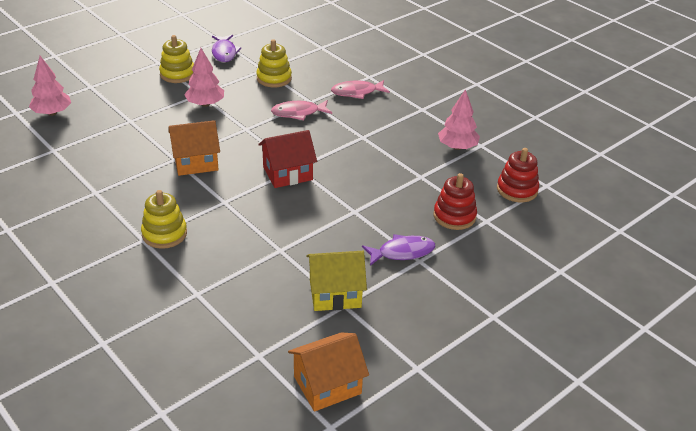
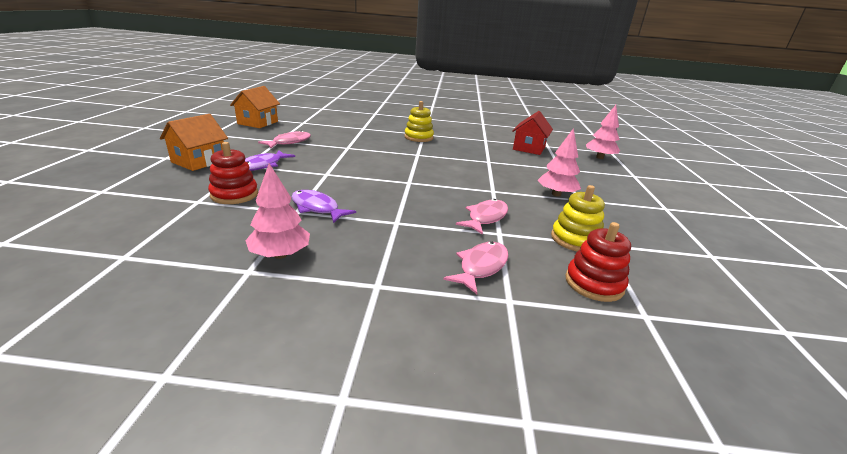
camera: 135 degrees right, 10 degrees down
yellow stacking toy [159,35,194,83] -> none
orange house [168,120,220,176] -> orange house moved to [160,114,228,171]
purple fish [212,35,241,62] -> purple fish moved to [291,190,356,223]
red house [258,130,317,188] -> red house moved to [512,111,553,155]
yellow house [306,251,367,311] -> pink fish [258,130,311,148]
red stacking toy [497,148,539,202] -> red stacking toy moved to [565,222,631,302]

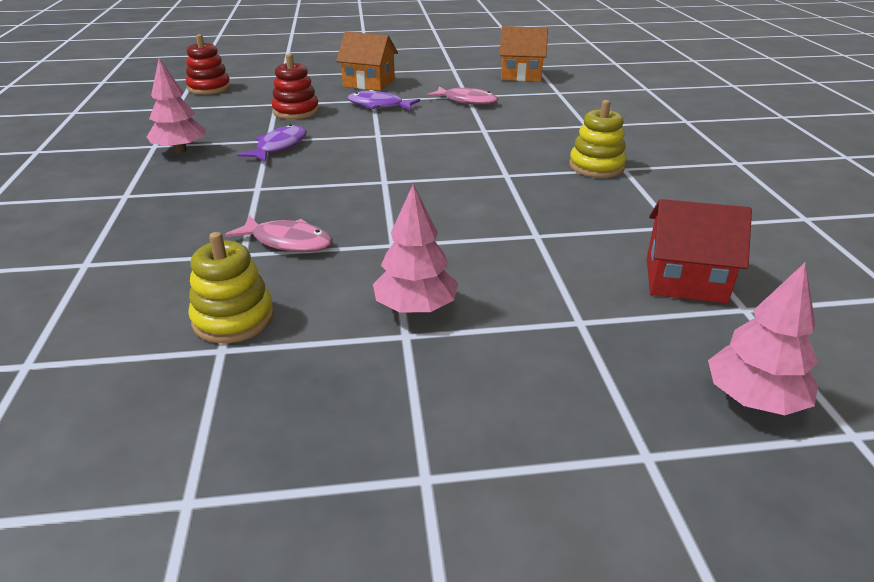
camera: 80 degrees right, 5 degrees up
pink fish [443,242,509,294] -> none
red stacking toy [565,222,631,302] -> red stacking toy moved to [186,34,231,95]

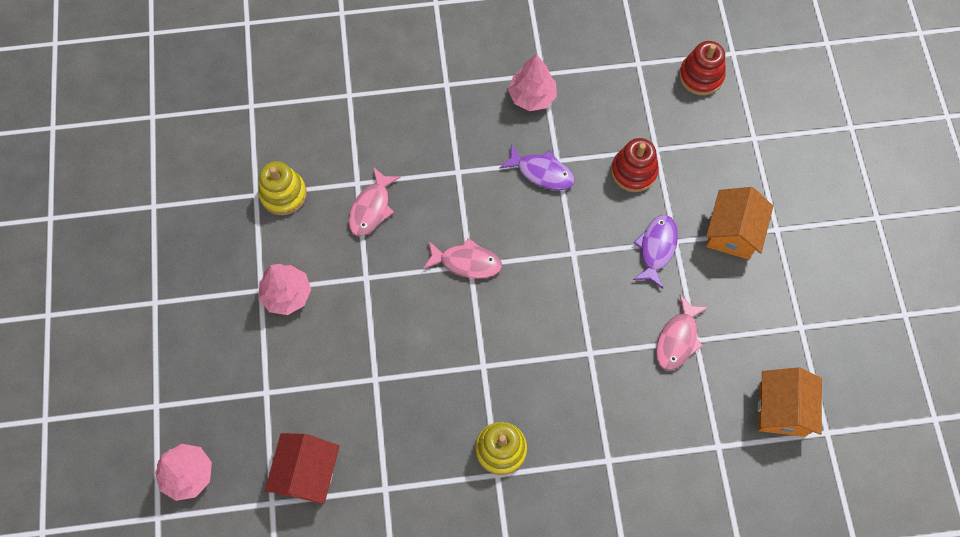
camera: 90 degrees right, 35 degrees up
none -> pink fish [423,238,502,279]

